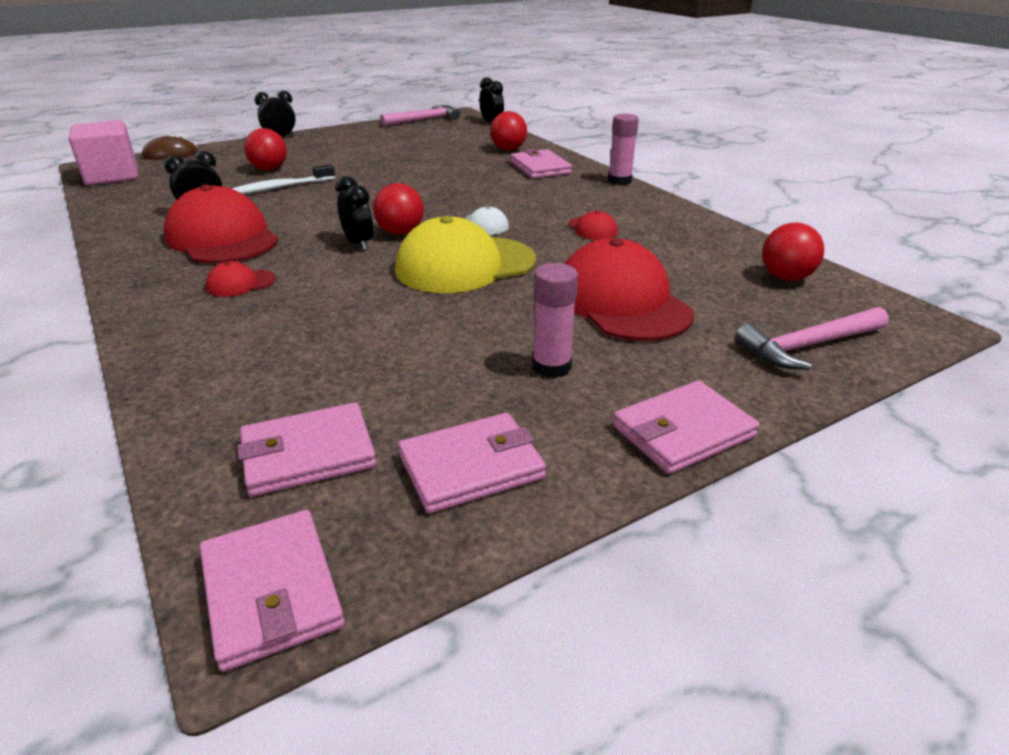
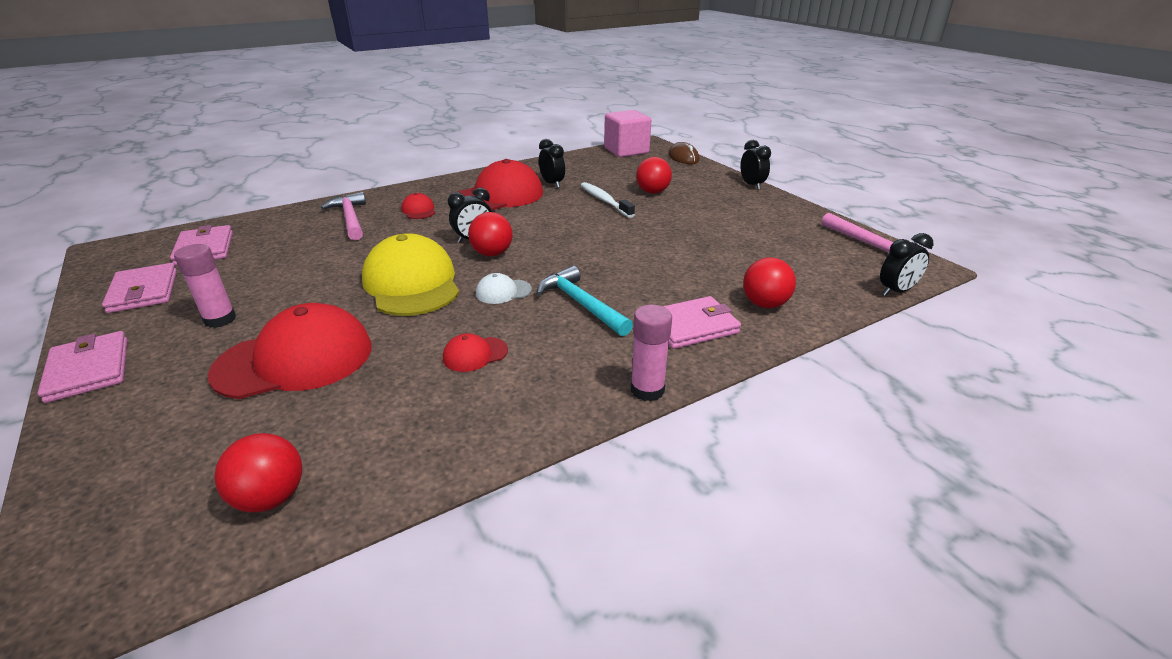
camera: 90 degrees right, 0 degrees up
pink wallet [200,510,345,672] -> none
pink hammer [735,307,889,370] -> pink hammer moved to [321,192,366,240]
none -> turquoise hammer [537,266,633,336]

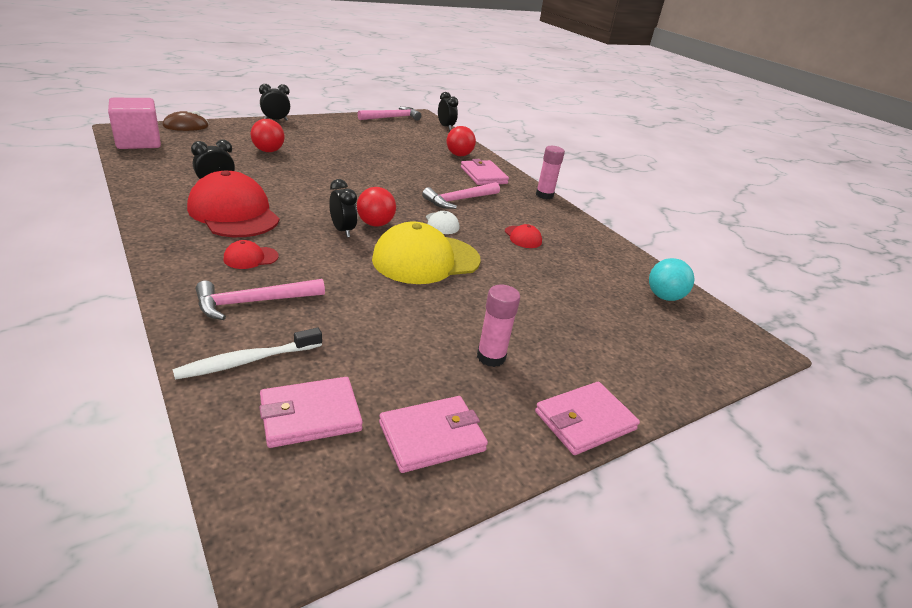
camera: 95 degrees left, 0 degrees up
red cap [208,303,372,399] -> none
red ball [214,433,302,512] -> turquoise ball [649,258,694,301]
turquoise hammer [537,266,633,336] -> pink hammer [422,182,500,209]
white toothbrush [581,182,635,218] -> white toothbrush moved to [173,328,322,380]

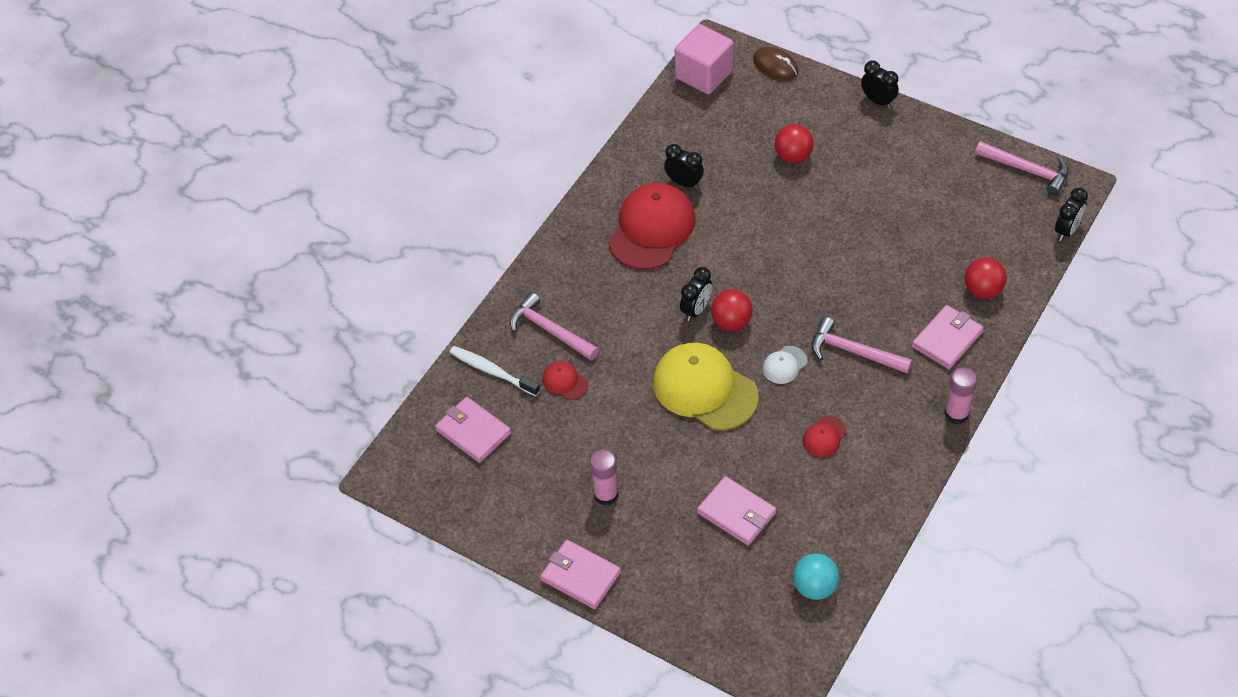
camera: 70 degrees right, 20 degrees up
red cap [224,240,279,269] -> red cap moved to [542,361,588,400]
pink wallet [379,396,488,473] -> pink wallet moved to [697,476,776,546]

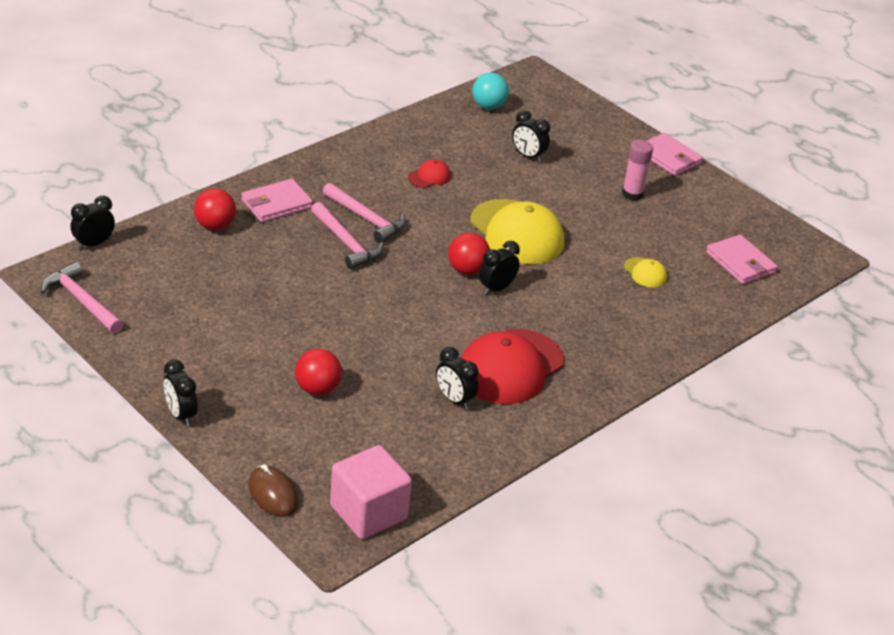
camera: 170 degrees left, 15 degrees down
white toothbrush [449,346,540,396] -> none
pink hammer [510,292,599,360] -> pink hammer moved to [311,202,384,269]
red cap [542,361,588,400] -> yellow cap [624,257,667,288]
pink wallet [697,476,776,546] -> black clock [512,110,550,162]
white cap [763,346,807,384] -> none
pink glue stick [945,368,977,424] -> none

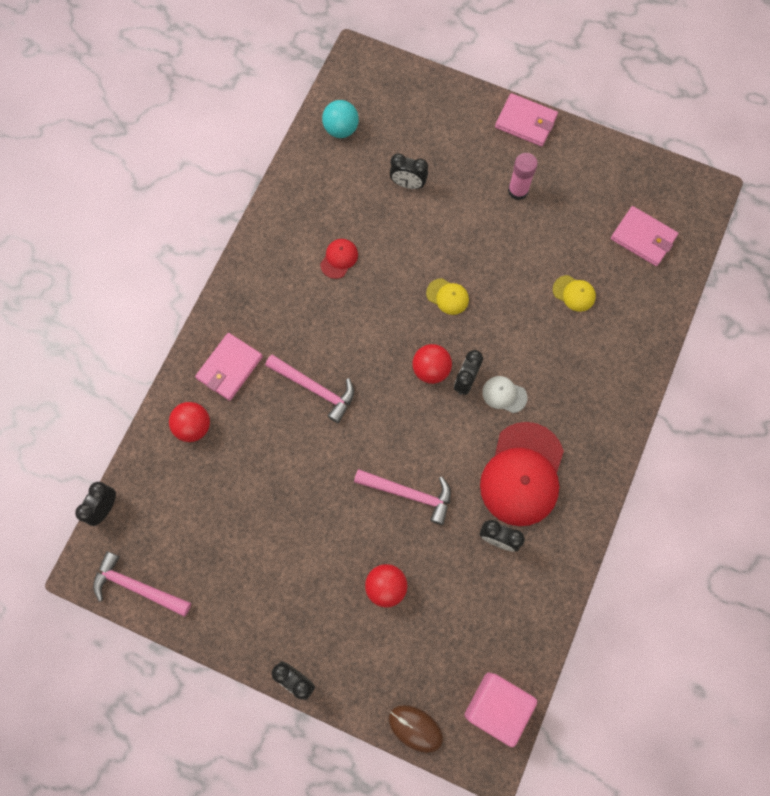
camera: 20 degrees left, 35 degrees up
pink hammer [323,183,406,243] -> pink hammer moved to [354,469,451,525]
yellow cap [470,199,564,264] -> yellow cap [426,278,469,315], size x0.44
none -> white cap [482,376,527,413]

